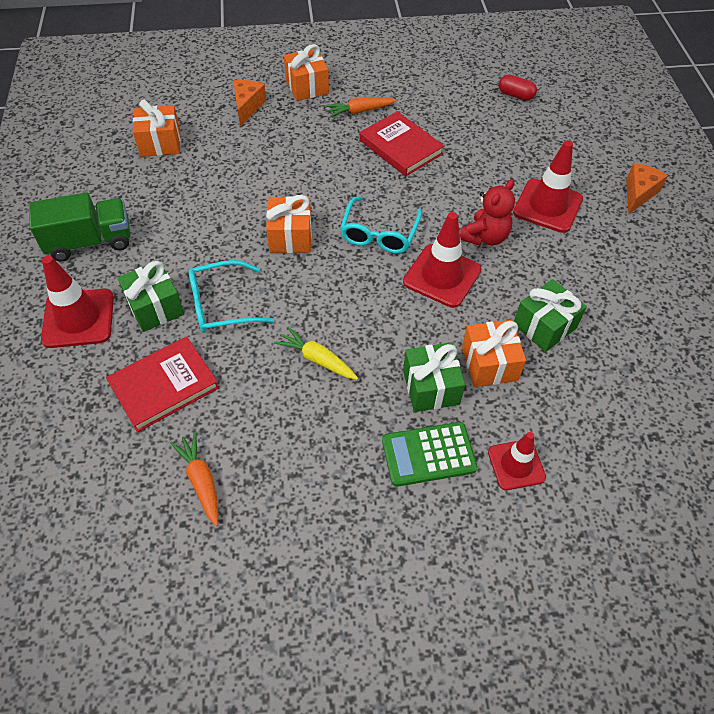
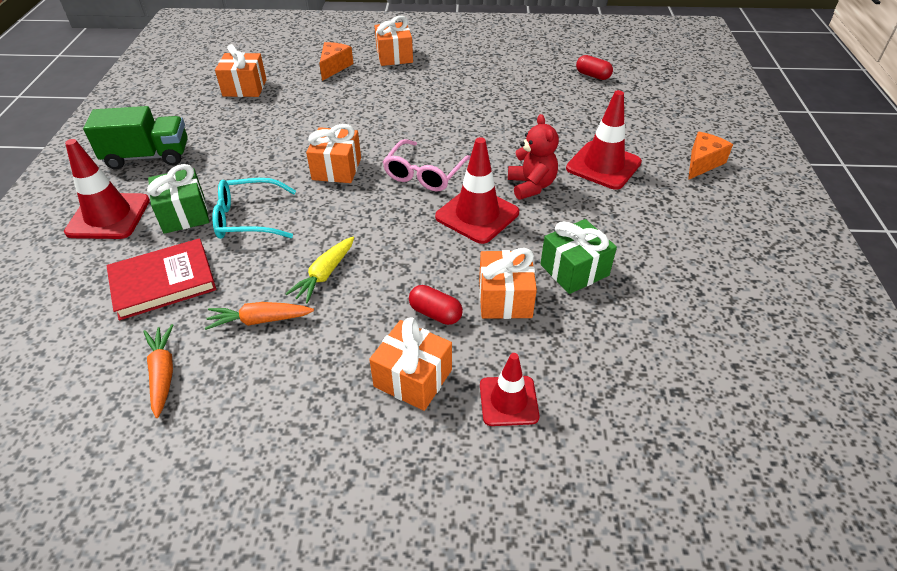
camera: 10 degrees right, 10 degrees down
yellow carrot [274,327,358,380] -> yellow carrot turned 105 degrees counterclockwise [285,236,354,303]
orange carrot [325,97,397,118] -> orange carrot moved to [205,302,314,330]
turquoise glasses [340,196,422,254] -> pink glasses [383,139,471,192]
red book [359,111,444,176] -> none
green calculator [382,422,478,487] -> orange gift [369,317,452,411]
green gift [403,343,465,412] -> red capsule [409,285,463,325]
red teddy bear [460,179,515,246] -> red teddy bear turned 60 degrees counterclockwise [508,114,559,200]

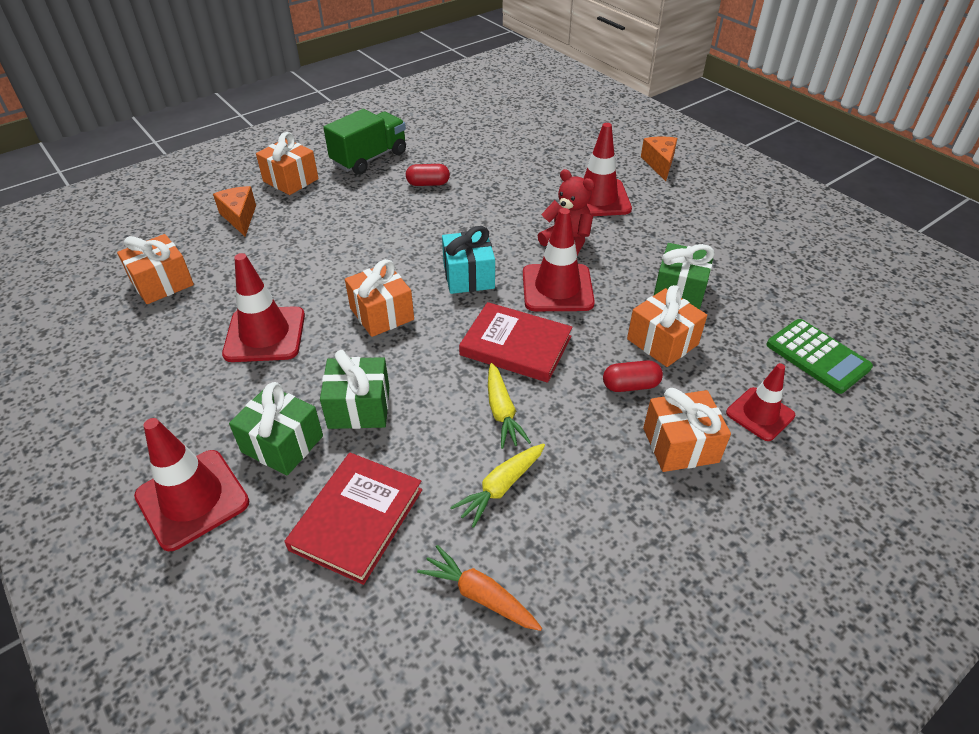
camera: 40 degrees left, 0 degrees up
green truck [83,106,188,169] -> green truck moved to [323,109,406,175]
orange carrot [205,302,314,330] -> yellow carrot [450,443,545,528]
turquoise glasses [212,178,296,239] -> green gift [320,350,390,429]
pink glasses [383,139,471,192] -> turquoise gift [442,226,495,294]
red capsule [576,55,613,80] -> red capsule moved to [406,164,450,186]
none -> red traffic cone [222,253,305,362]
none -> red book [459,302,573,383]
none -> green calculator [767,319,873,394]

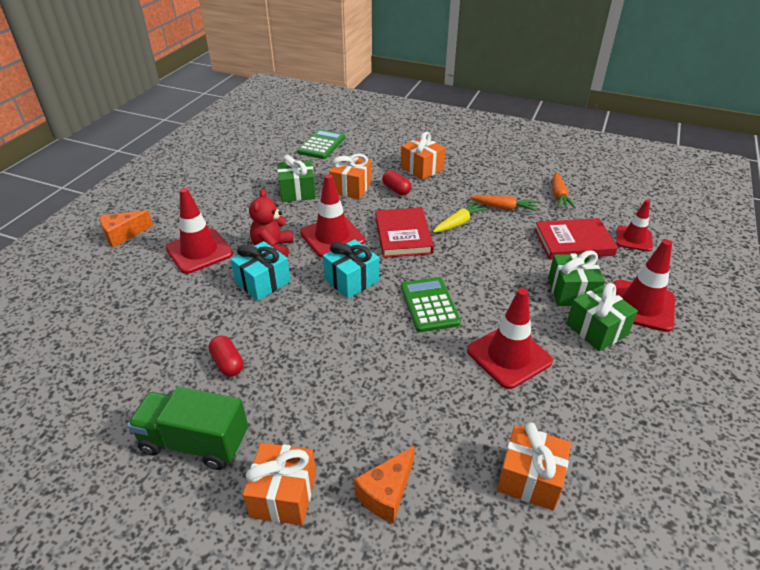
camera: 120 degrees left, 5 degrees down
green gift [320,350,390,429] -> green gift moved to [566,283,638,351]
orange gift [345,259,414,337] -> green calculator [401,277,461,332]
yellow carrot [450,443,545,528] -> orange carrot [470,195,538,212]
red traffic cone [726,363,795,441] -> red traffic cone moved to [616,200,653,252]
none -> turquoise gift [230,241,291,301]

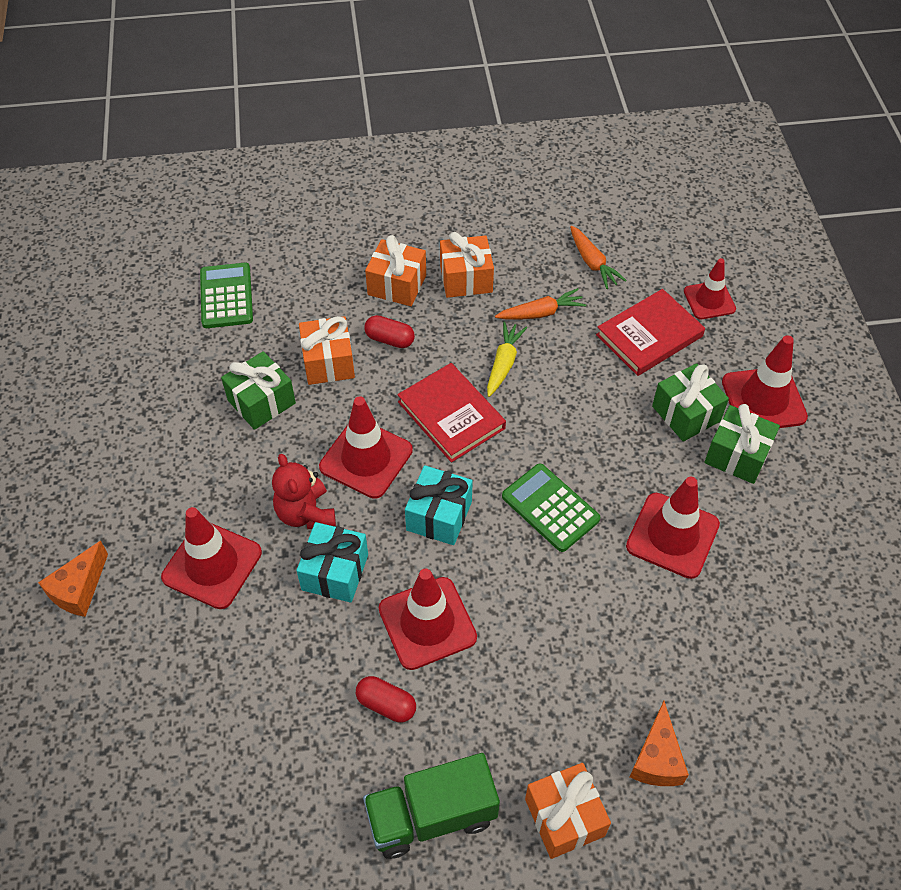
camera: 30 degrees left, 15 degrees up
orange gift [497,422,571,511] -> orange gift moved to [440,232,494,298]
none -> red traffic cone [379,569,477,670]

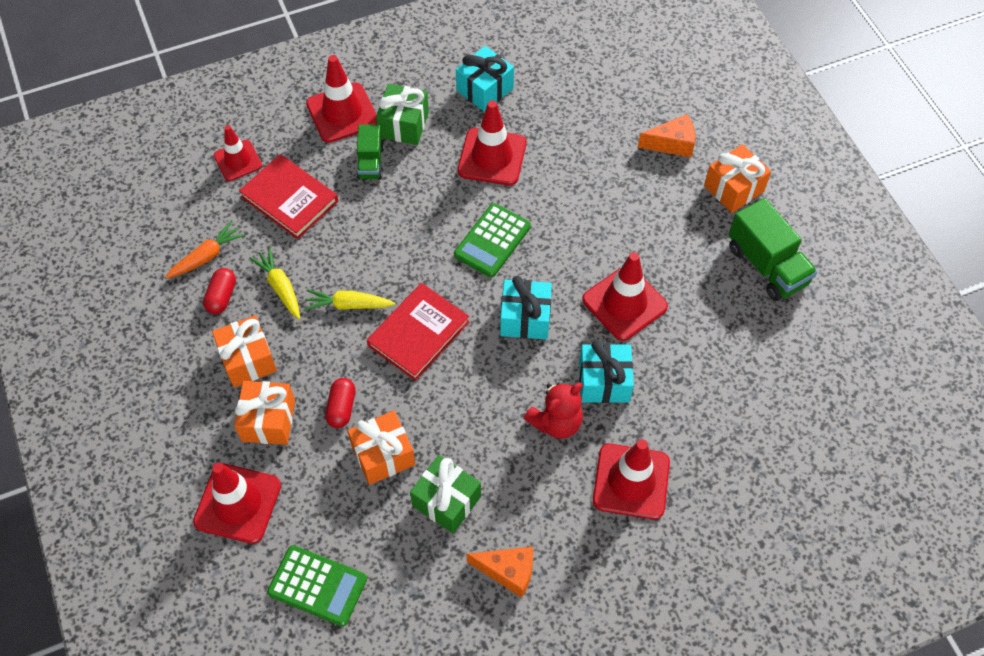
camera: 105 degrees left, 5 degrees up
orange cheese [38,541,108,617] -> orange cheese moved to [466,547,533,598]
green calculator [200,263,253,328] -> green calculator turned 135 degrees counterclockwise [267,545,367,626]
red traffic cone [319,396,413,499] -> red traffic cone moved to [193,463,281,544]
red capsule [356,676,416,723] -> red capsule moved to [203,268,236,314]
orange carrot [495,288,586,320] -> yellow carrot [249,247,300,319]
green gift [652,363,729,442] -> green truck [356,124,384,180]
none -> turquoise gift [456,46,514,112]

